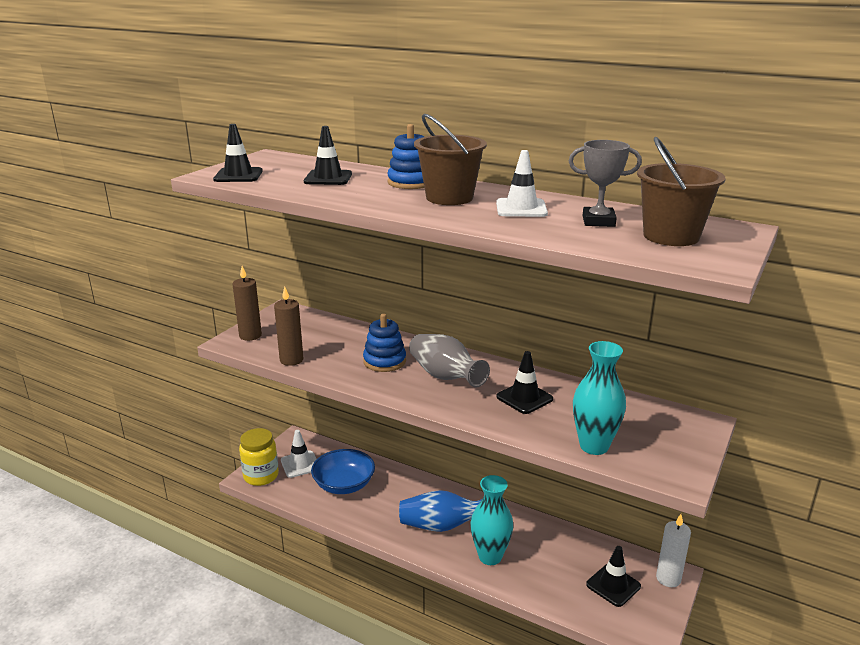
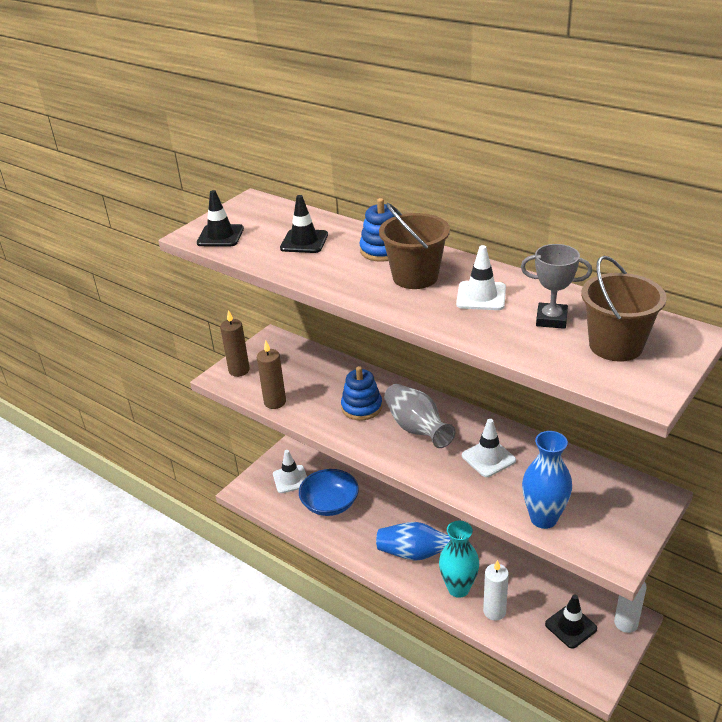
camera: 10 degrees right, 10 degrees up
yellow jar [239,428,279,486] -> none
black traffic cone [496,351,553,414] -> white traffic cone [462,419,516,477]
turquoise vase [573,341,626,455] -> blue vase [522,431,572,529]
none -> white candle [483,560,509,621]

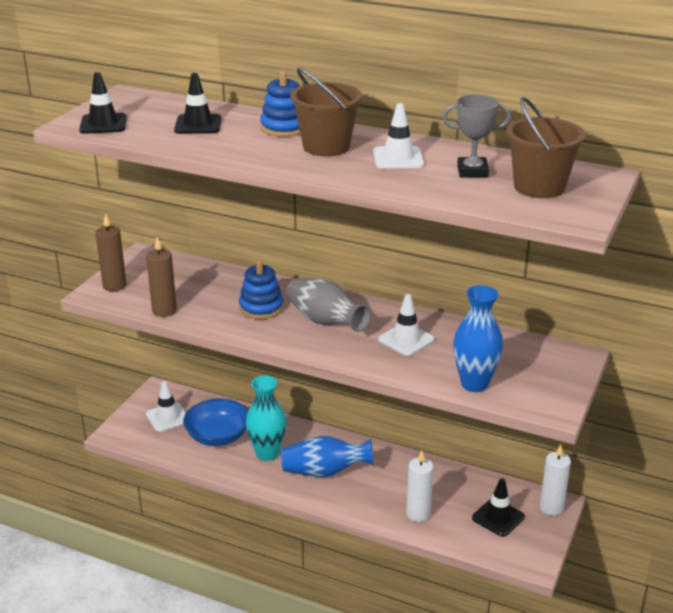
camera: 15 degrees left, 5 degrees down
turquoise vase [439,521,479,598] -> turquoise vase moved to [246,376,286,461]

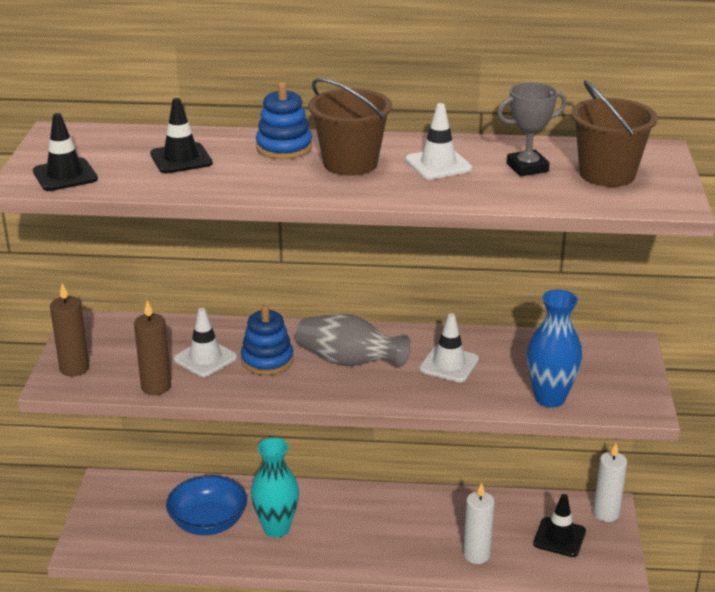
camera: 20 degrees left, 0 degrees up
white traffic cone [146,381,186,432] -> white traffic cone moved to [174,308,237,377]
blue vase [281,436,373,477] -> none

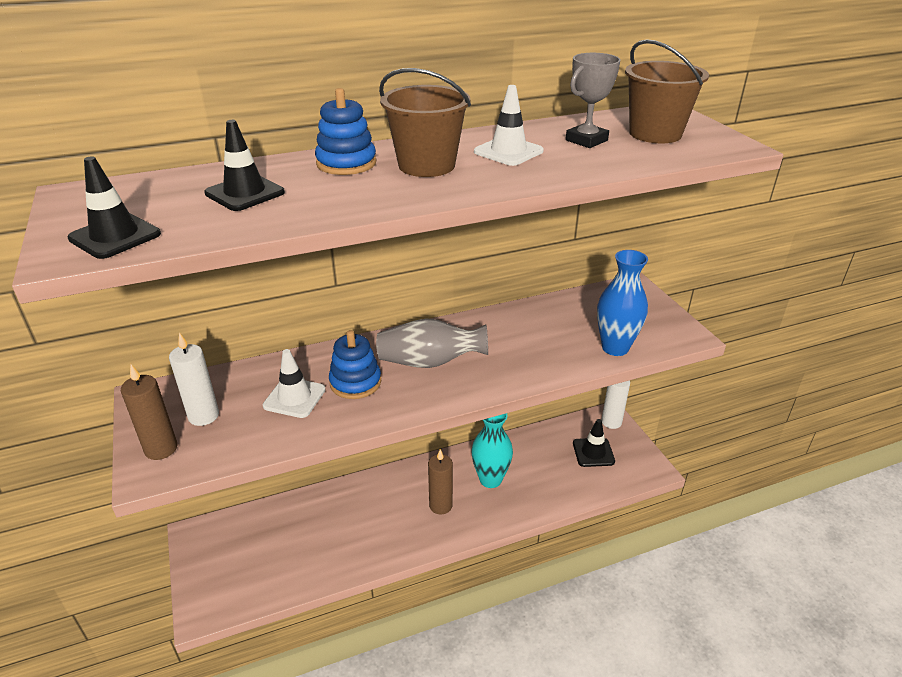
camera: 25 degrees left, 5 degrees up
brown candle [134,300,171,395] -> brown candle moved to [428,449,453,514]
blue bowl [166,475,247,535] -> none
turquoise vase [251,438,299,538] -> turquoise vase moved to [471,413,513,488]
white traffic cone [419,313,479,382] -> none
white candle [463,483,495,564] -> white candle moved to [169,333,219,426]

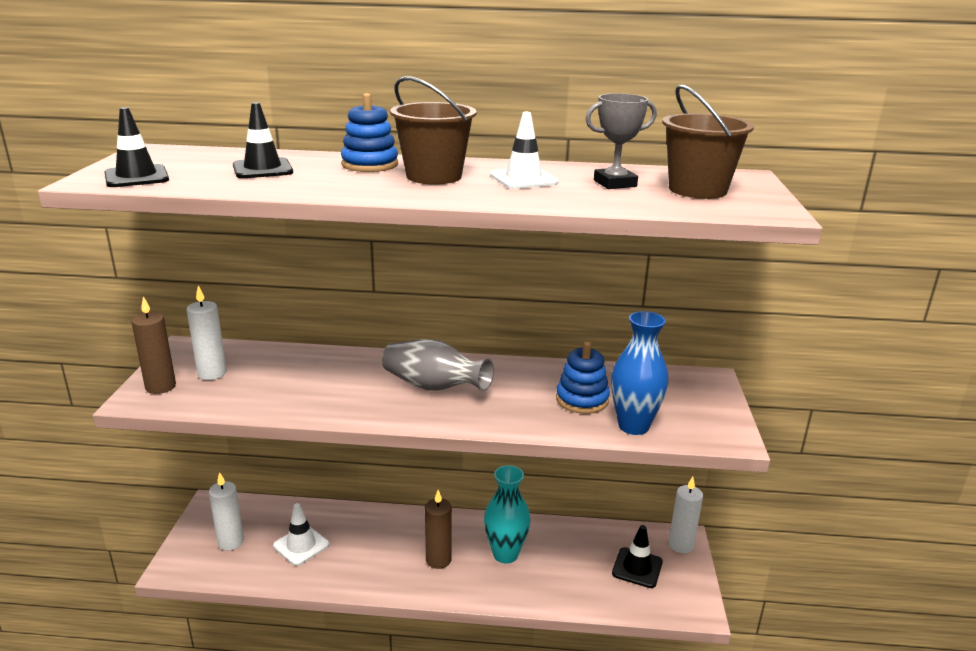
camera: 25 degrees right, 10 degrees down
white traffic cone [263,349,326,418] -> white traffic cone moved to [273,503,329,566]
blue stacking toy [329,330,381,399] -> blue stacking toy moved to [556,342,610,414]
none -> white candle [209,472,244,551]

